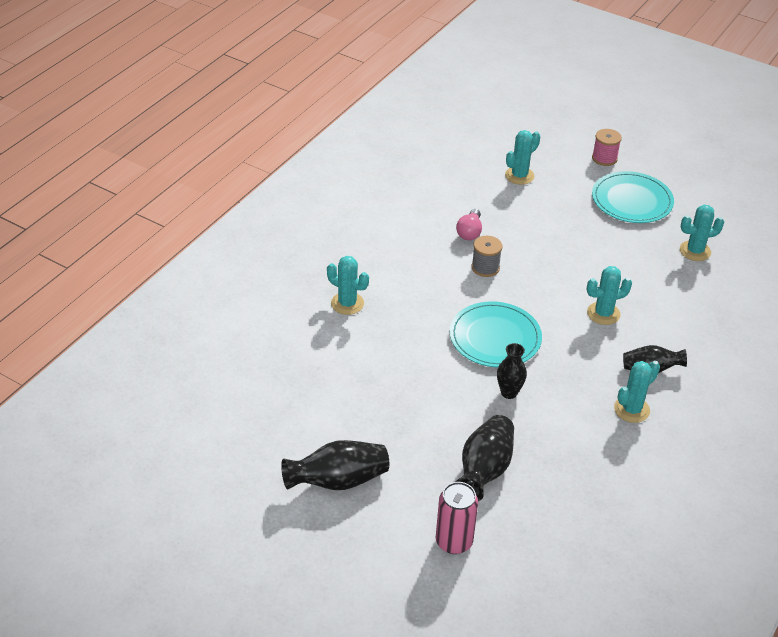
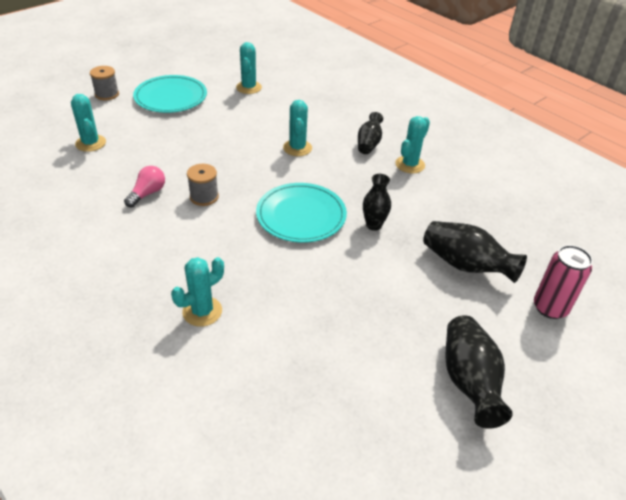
camera: 75 degrees left, 0 degrees up
pink light bulb [456,209,482,240] -> pink light bulb turned 90 degrees counterclockwise [124,166,165,208]
pink spool [592,129,622,166] -> grey spool [90,66,119,100]
turquoise cactus [614,361,660,423] -> turquoise cactus turned 60 degrees clockwise [395,116,430,173]

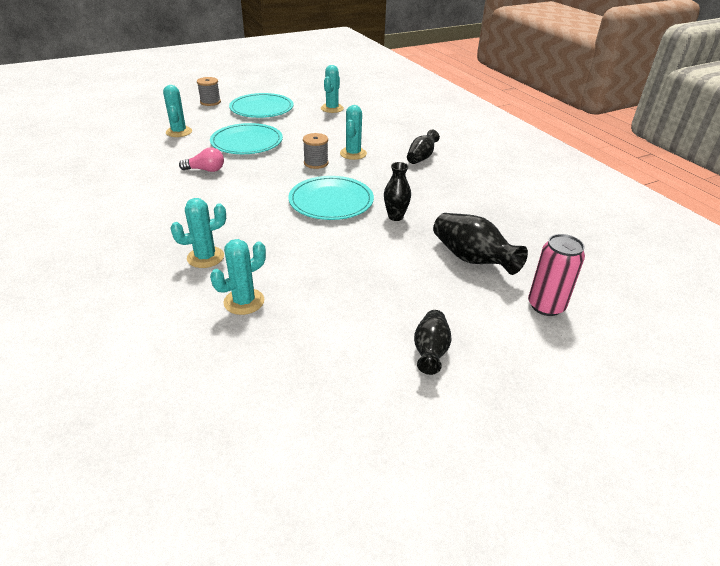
camera: 15 degrees right, 5 degrees down
pink light bulb [124,166,165,208] -> pink light bulb turned 45 degrees clockwise [179,147,224,172]
grey spool [187,164,219,206] -> grey spool moved to [303,133,329,169]
turquoise cactus [395,116,430,173] -> turquoise cactus moved to [210,239,266,315]
black vase [445,315,513,429] -> black vase [414,310,452,375], size x0.64
none -> turquoise plate [210,123,283,154]

